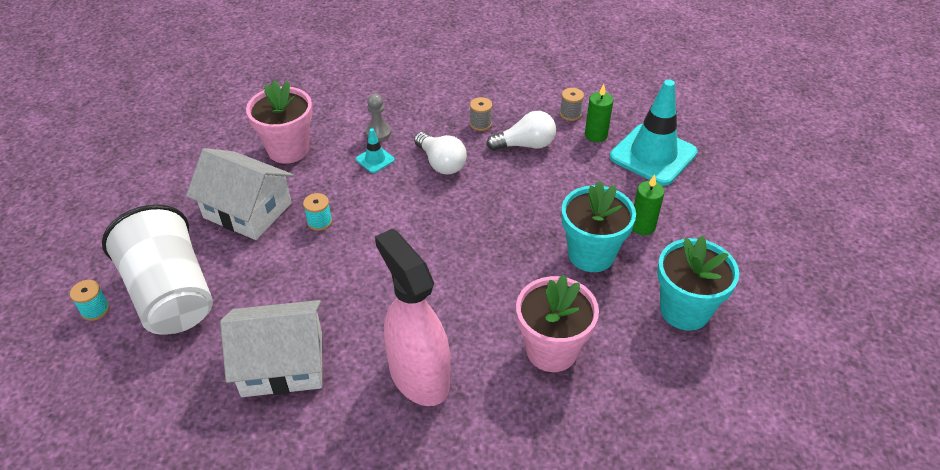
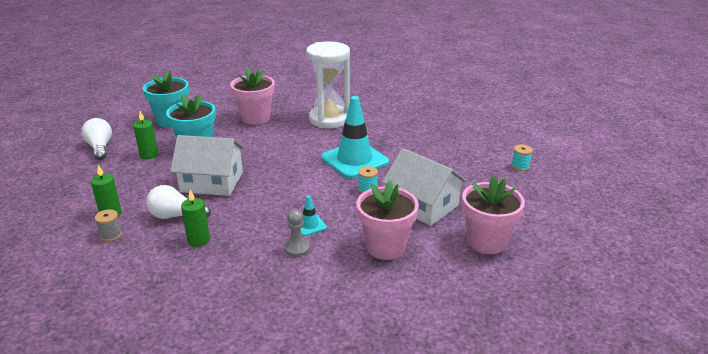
camera: 165 degrees left, 15 degrees down
white cup [102,204,213,335] -> none
white house [220,300,322,397] -> white house moved to [170,135,245,196]
pink spray bottle [375,229,450,406] -> white hourglass [306,41,350,128]
white light bulb [414,132,467,175] -> white light bulb moved to [81,118,112,160]
grey spool [470,97,492,131] -> green candle [181,190,210,247]
turquoise traffic cone [610,79,698,186] -> turquoise traffic cone moved to [321,96,389,179]
none -> pink flower pot [462,175,525,254]

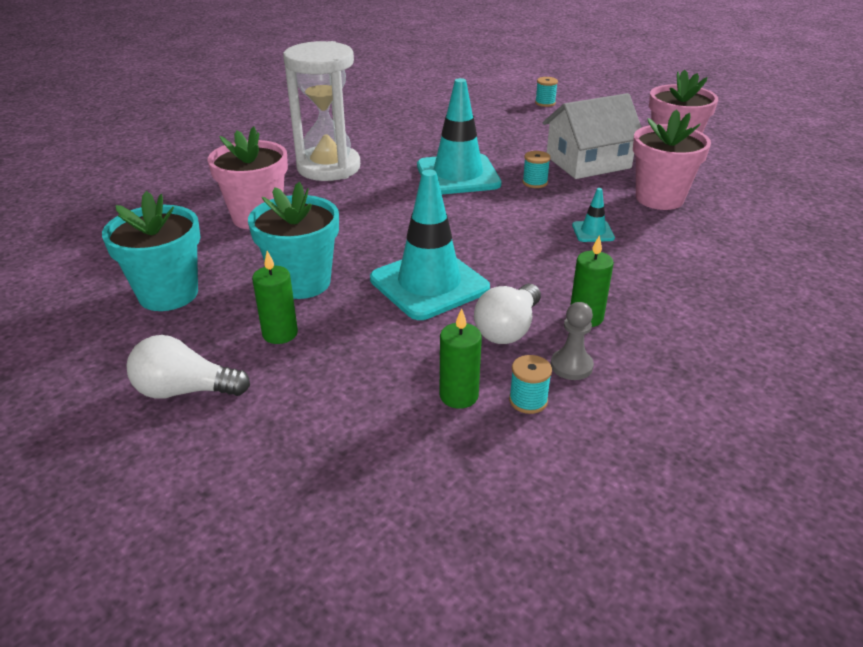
camera: 65 degrees left, 5 degrees up
grey spool [95,209,122,242] -> turquoise spool [509,355,552,414]
white house [170,135,245,196] -> turquoise traffic cone [370,170,490,320]
grey pawn [284,210,310,257] -> grey pawn moved to [551,302,594,380]

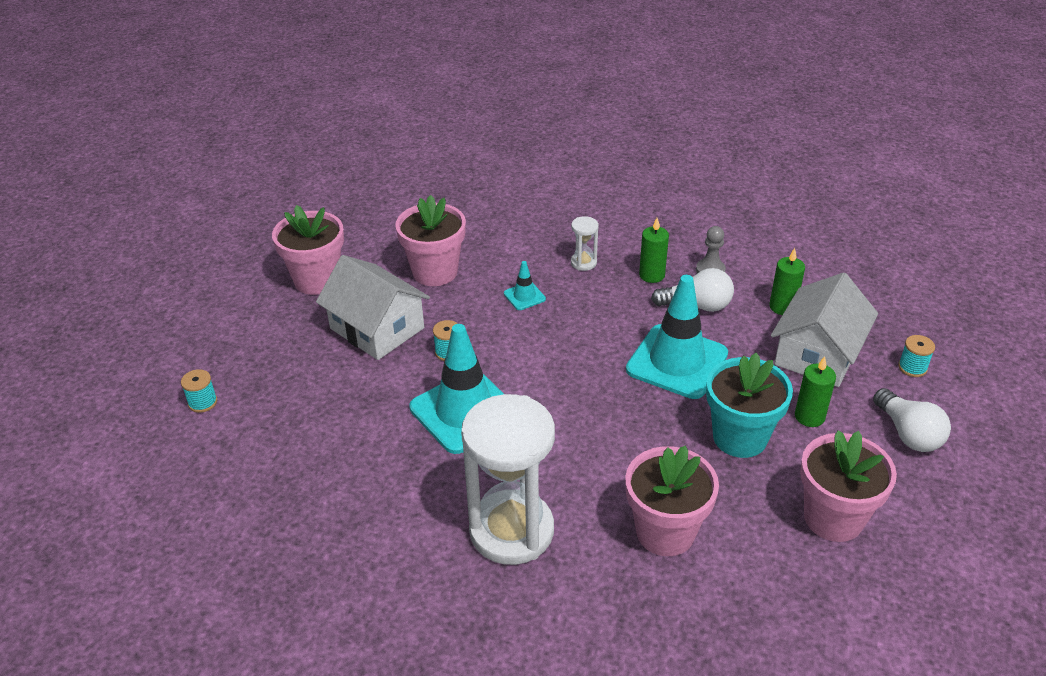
camera: 115 degrees left, 5 degrees up
turquoise flower pot [102,191,200,311] -> pink flower pot [800,430,897,542]
turquoise spool [509,355,552,414] -> turquoise spool moved to [898,335,935,377]
none -> white hourglass [571,216,599,271]
none -> white house [771,272,878,387]

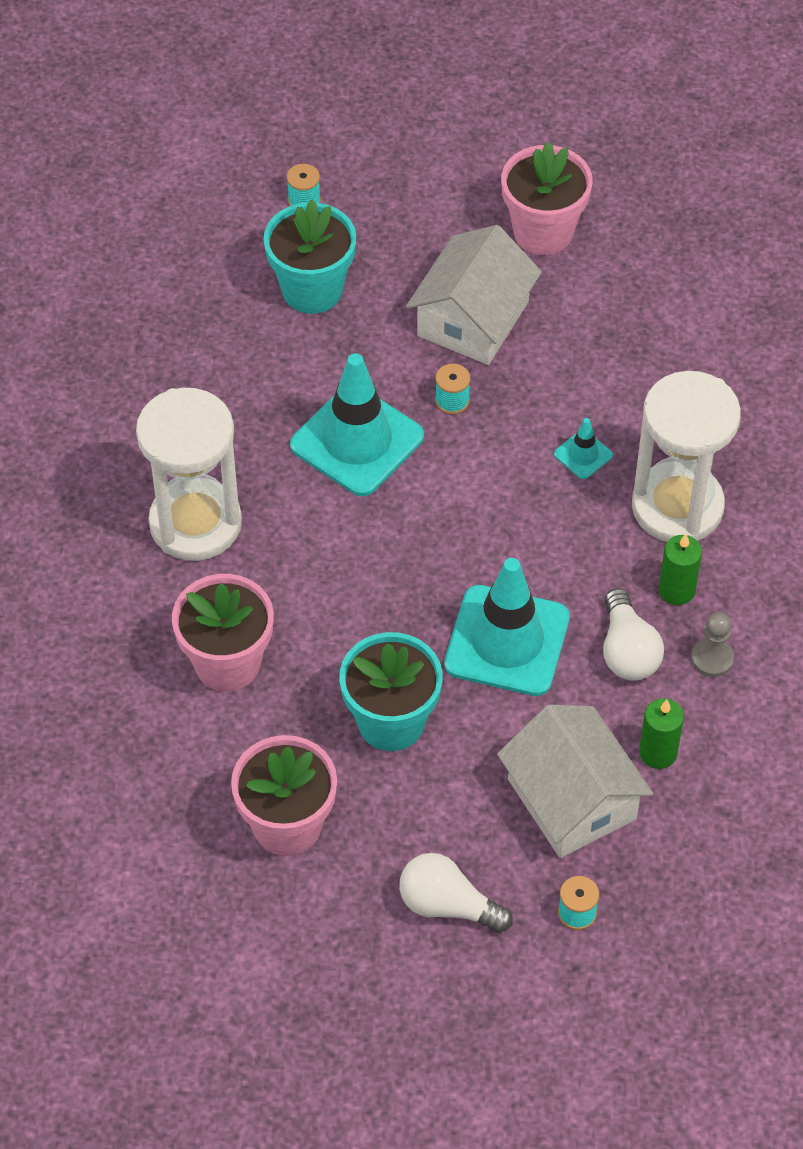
camera: 75 degrees right, 15 degrees up
pink flower pot [395,195,466,286] -> none
white hourglass [571,216,599,271] -> white hourglass [632,371,741,542], size x2.44
white house [771,272,878,387] -> white house turned 45 degrees clockwise [497,704,653,858]
green candle [795,356,836,427] -> none
white light bulb [873,388,951,452] -> white light bulb turned 60 degrees clockwise [399,853,513,933]
none -> turquoise flower pot [264,200,356,314]

